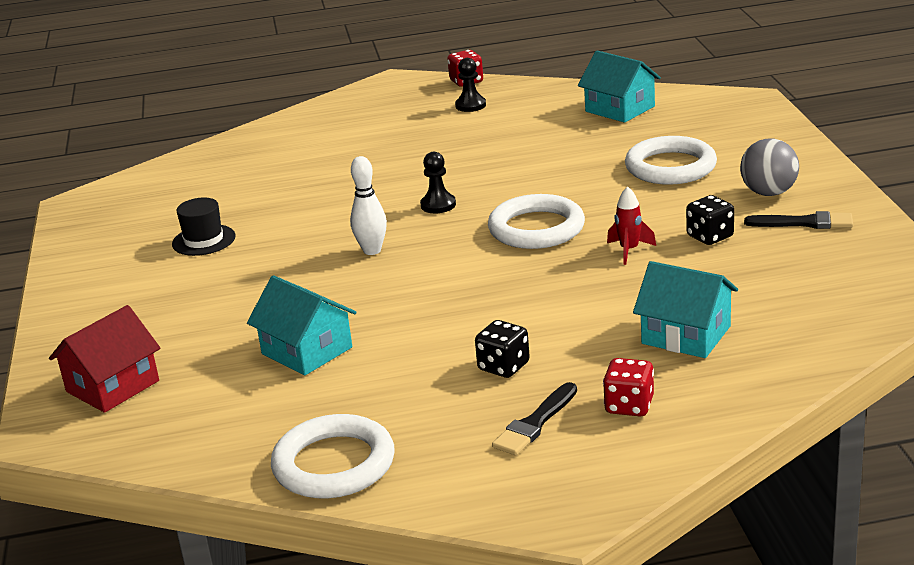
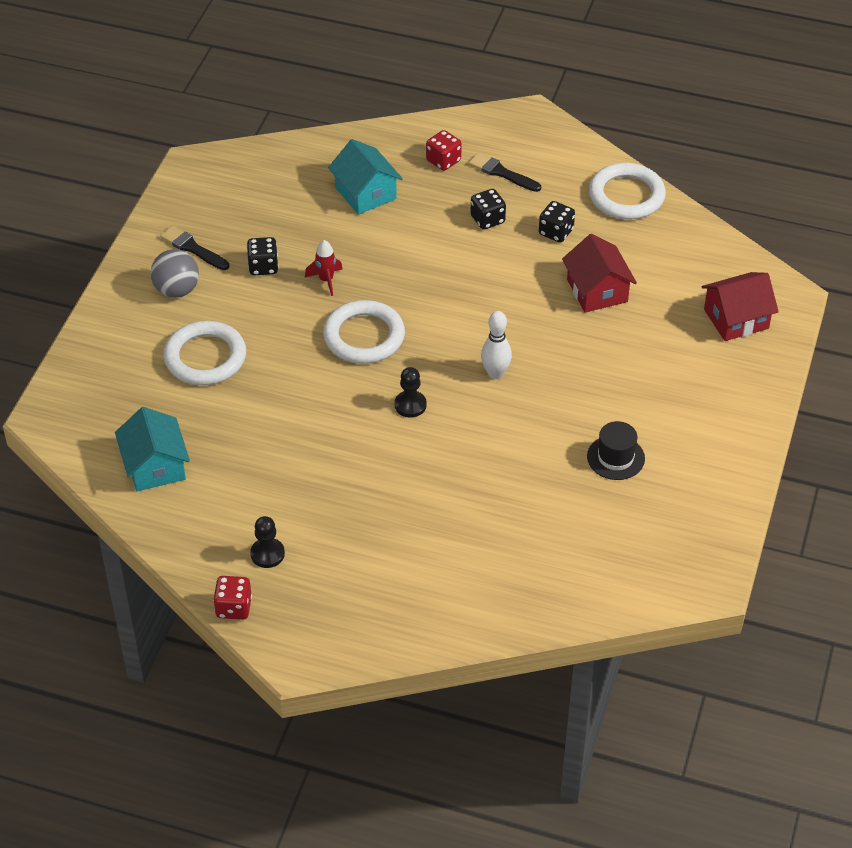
camera: 155 degrees left, 20 degrees up
turquoise house [247,275,357,375] -> red house [562,234,637,313]
black brush [492,382,577,455] -> black brush turned 120 degrees counterclockwise [468,153,541,192]
none -> black dice [539,201,575,243]

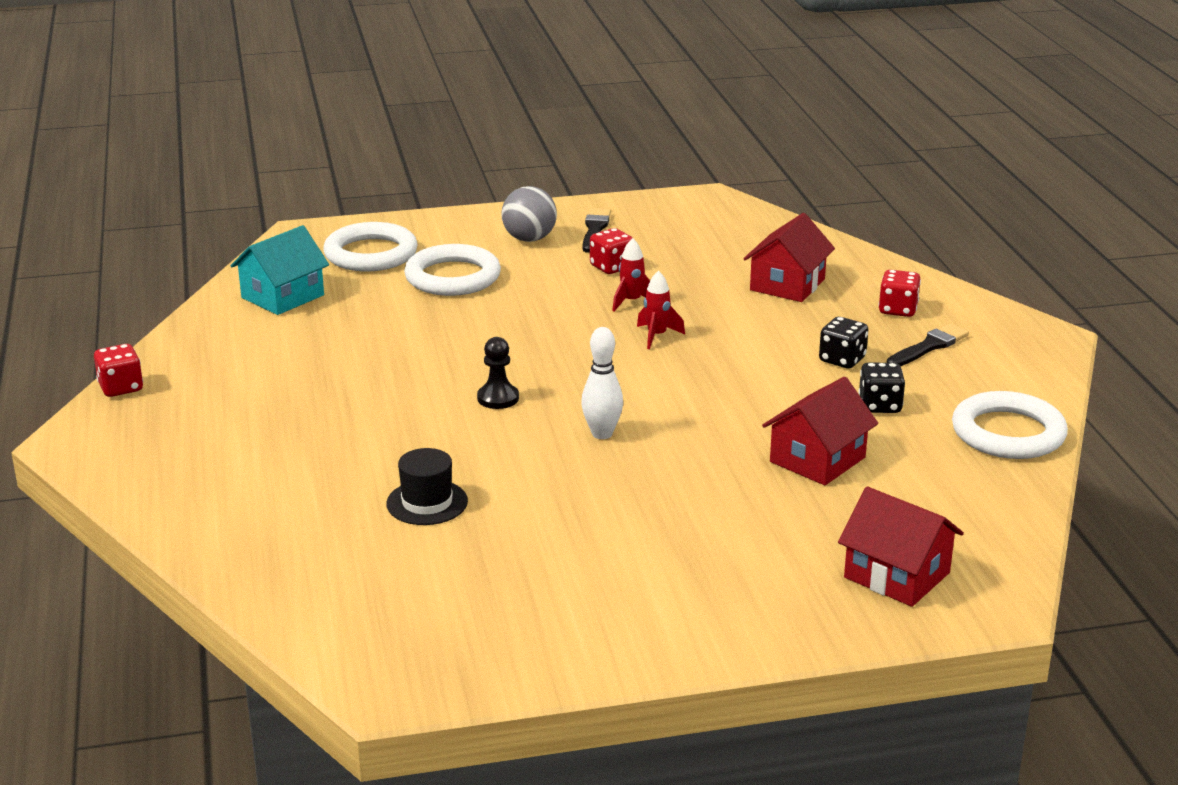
camera: 60 degrees right, 20 degrees down
black dice [247,237,279,276] -> red dice [590,228,632,274]
black pawn [250,516,285,568] -> none
white ring [323,300,405,364] -> white ring moved to [323,222,418,271]
turquoise house [328,139,403,215] -> red house [743,213,835,302]
black brush [468,153,541,192] -> black brush turned 45 degrees clockwise [887,324,969,366]
black hat [587,421,645,480] -> black hat moved to [386,448,468,525]
none -> red rocket [637,270,685,349]

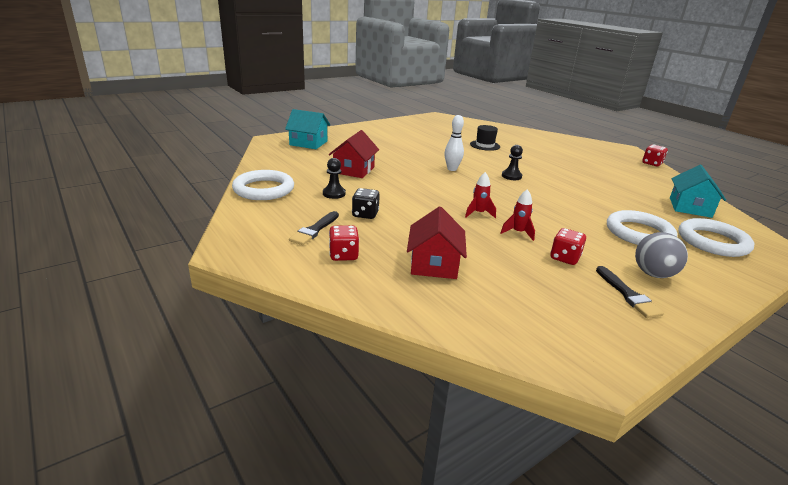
camera: 155 degrees right, 0 degrees up
red house [838,487,964,607] -> turquoise house [285,109,330,149]
black dice [859,363,905,413] -> black pawn [323,158,346,199]

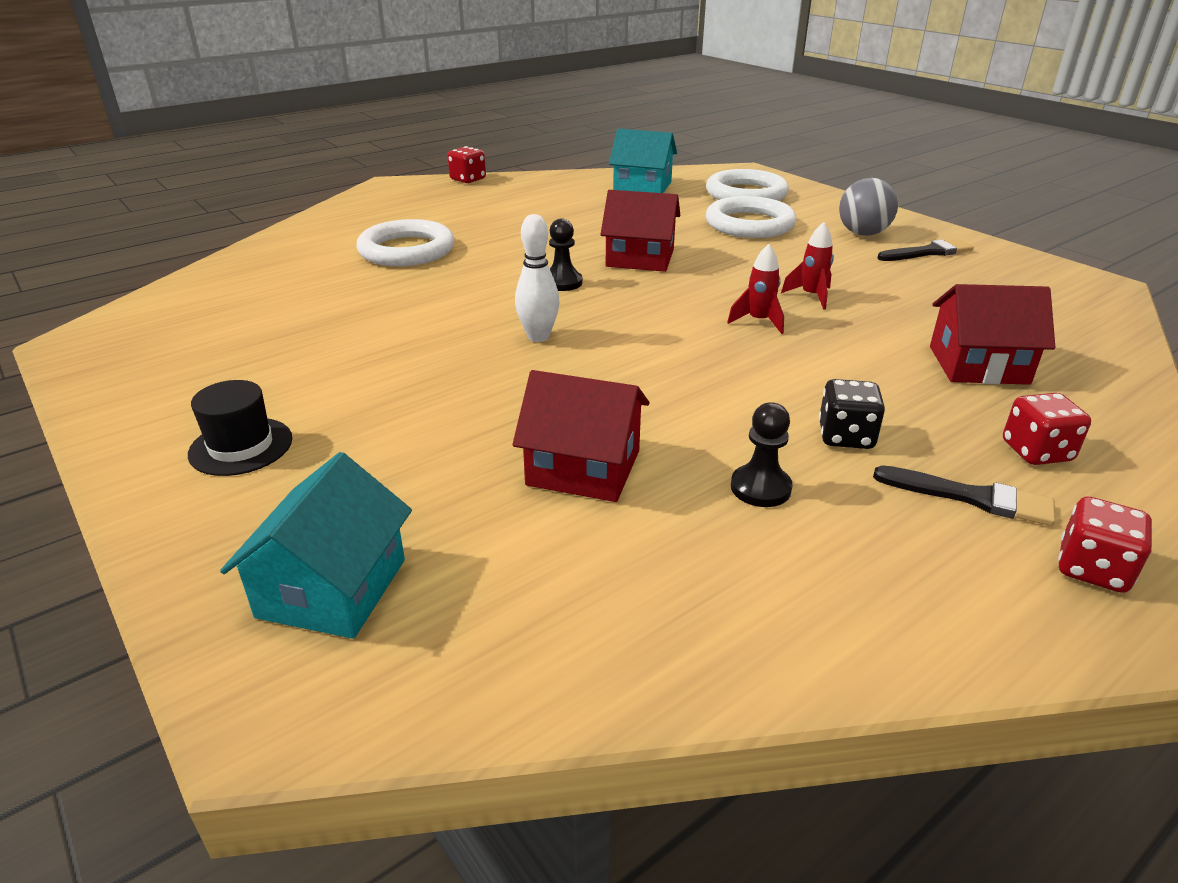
camera: 90 degrees left, 5 degrees up
white ring [232,170,294,200] -> white ring moved to [356,219,454,266]
black hat [470,125,500,151] -> black hat moved to [188,380,292,476]
red dice [550,228,586,265] -> red dice moved to [1058,497,1153,593]
none -> red house [601,190,680,272]

